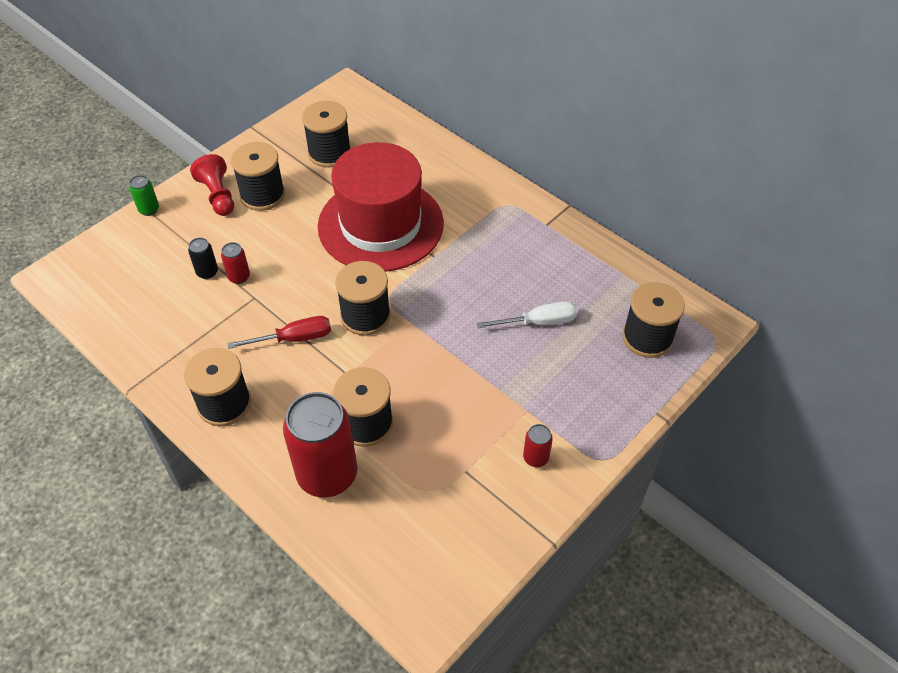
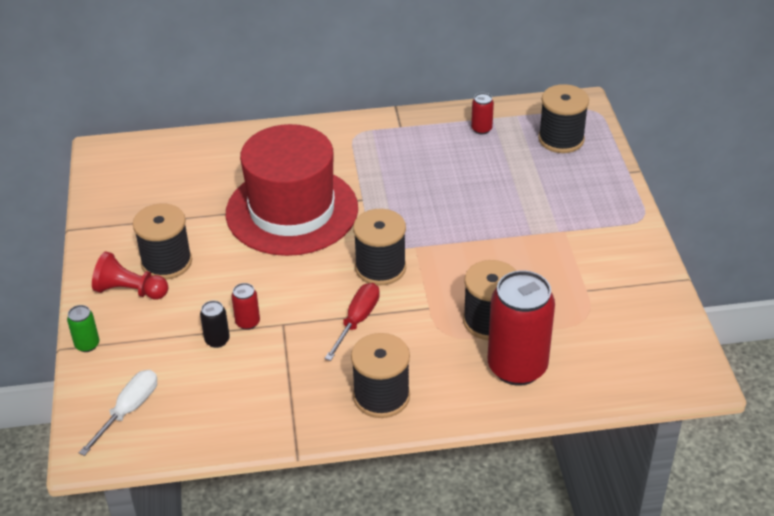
camera: 50 degrees left, 10 degrees down
black spool [302,101,351,168] -> none
white screwdriver [477,301,577,328] -> white screwdriver moved to [79,370,157,456]
red can [523,424,553,467] -> red can moved to [471,93,494,134]

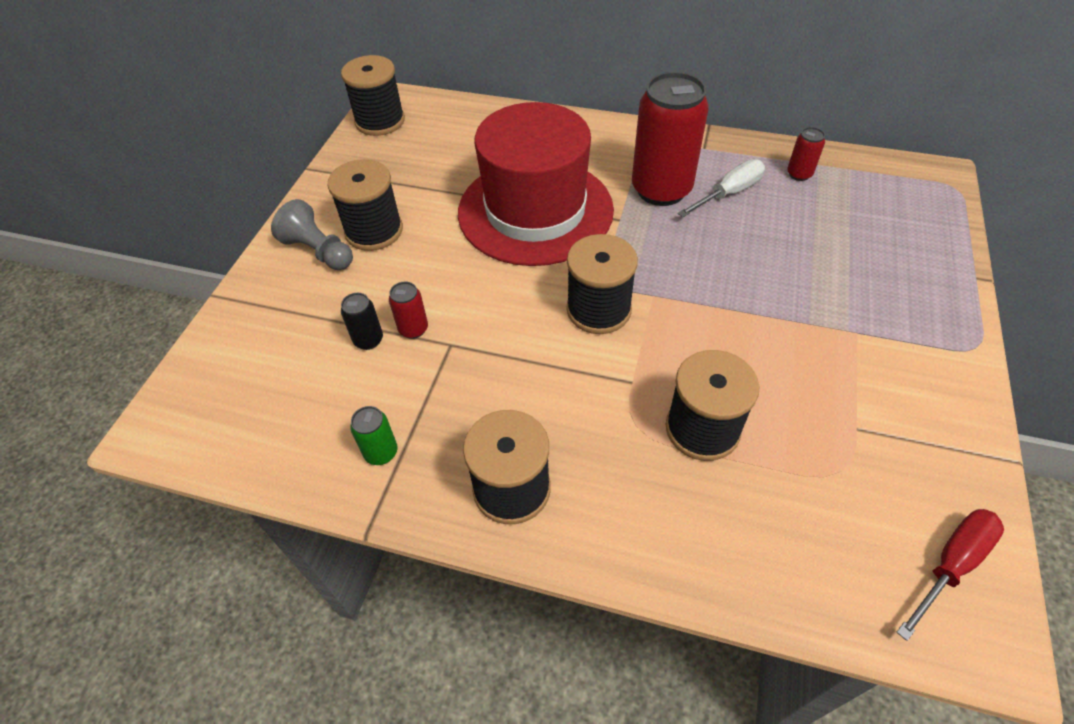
camera: 25 degrees right, 10 degrees up
green can [67,305,99,352] -> green can moved to [350,406,398,465]
white screwdriver [79,370,157,456] -> white screwdriver moved to [678,159,765,217]
red pawn [92,251,168,299] -> grey pawn [271,199,353,270]
red screwdriver [325,283,380,361] -> red screwdriver moved to [897,509,1004,641]
red can [488,270,555,386] -> red can moved to [632,72,709,206]
black spool [538,84,589,153] -> black spool moved to [341,55,405,136]

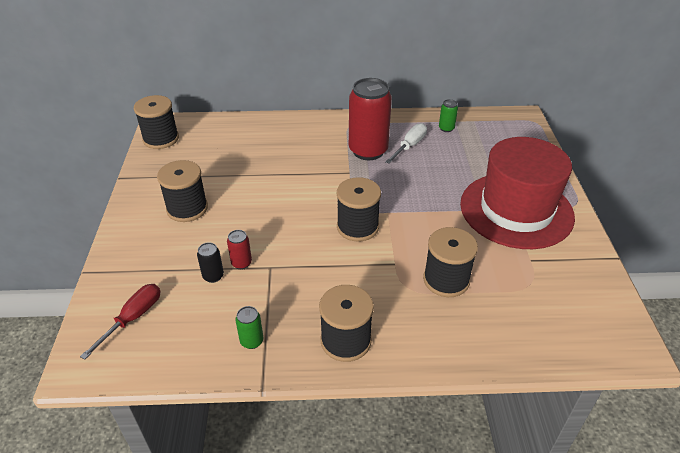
camera: 20 degrees left, 10 degrees down
grey pawn [271,199,353,270] -> none
red hat [458,102,614,266] -> red hat moved to [460,137,575,249]
red can [787,127,825,181] -> green can [439,99,458,132]
red screwdriver [897,509,1004,641] -> red screwdriver moved to [80,284,160,360]

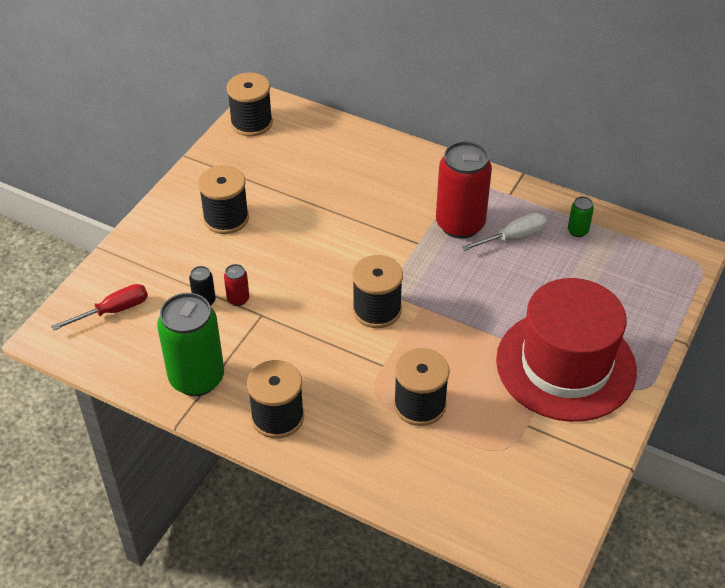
camera: 30 degrees right, 5 degrees up
green can [236,306,263,349] -> green can [157,293,224,396], size x2.33

